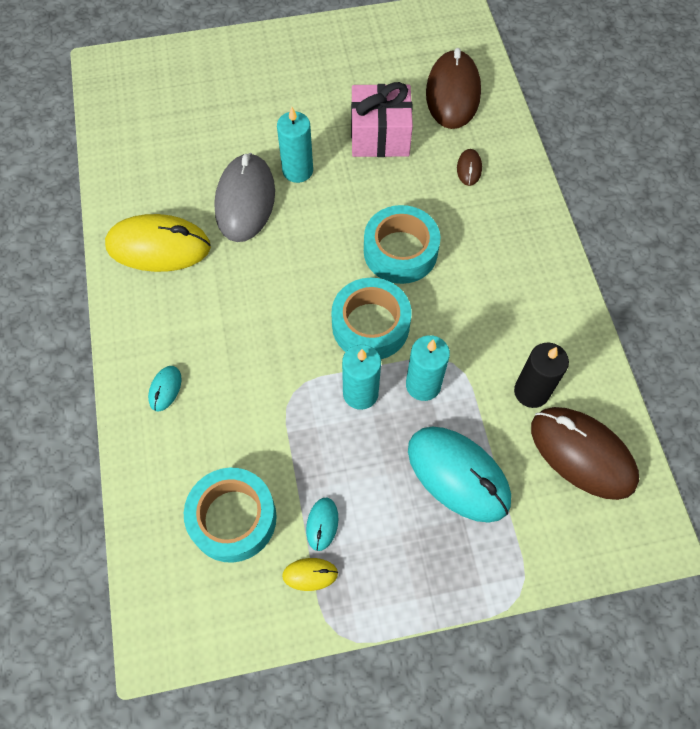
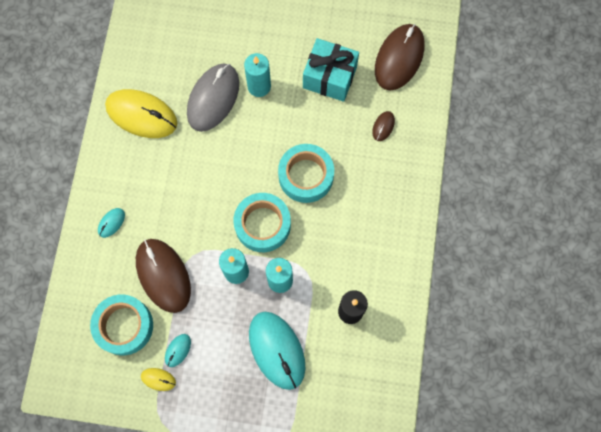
camera: 20 degrees right, 10 degrees up
pink gift [351,82,413,157] -> turquoise gift [303,38,359,102]
brown mouse [531,407,639,500] -> brown mouse moved to [136,239,191,313]

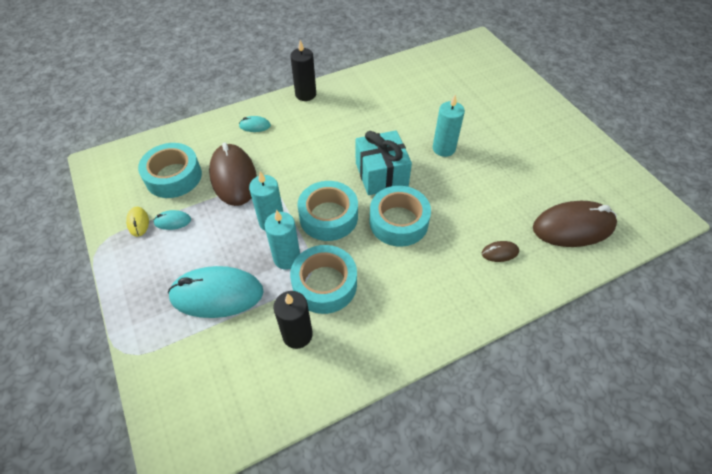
camera: 55 degrees right, 20 degrees down
yellow mouse [105,89,177,138] -> none
brown mouse [136,239,191,313] -> brown mouse turned 45 degrees counterclockwise [209,142,257,206]
grey mouse [187,64,239,132] -> none
turquoise mouse [249,312,305,390] -> turquoise mouse turned 60 degrees clockwise [168,266,264,318]
turquoise gift [303,38,359,102] -> turquoise gift moved to [356,130,412,195]
none -> black candle [290,40,316,101]
none -> turquoise tape [290,245,357,314]

